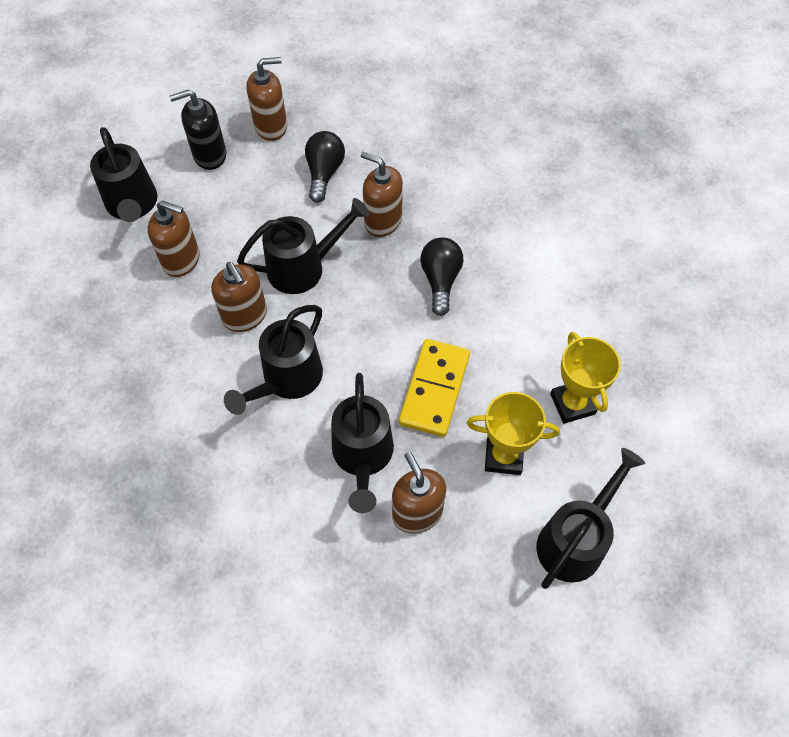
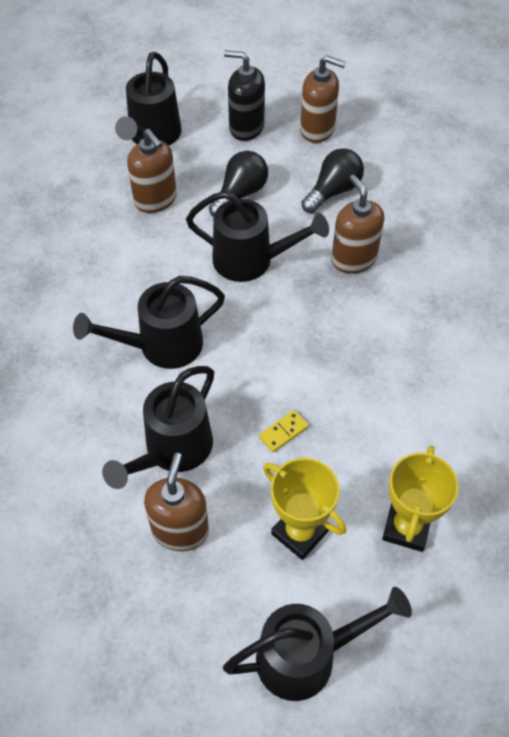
camera: 35 degrees right, 5 degrees down
brown soap dispenser [211,262,267,332] -> none
yellow domino [399,339,470,437] -> yellow domino [259,410,309,452], size x0.44
black light bulb [420,237,463,316] -> black light bulb moved to [209,151,268,217]

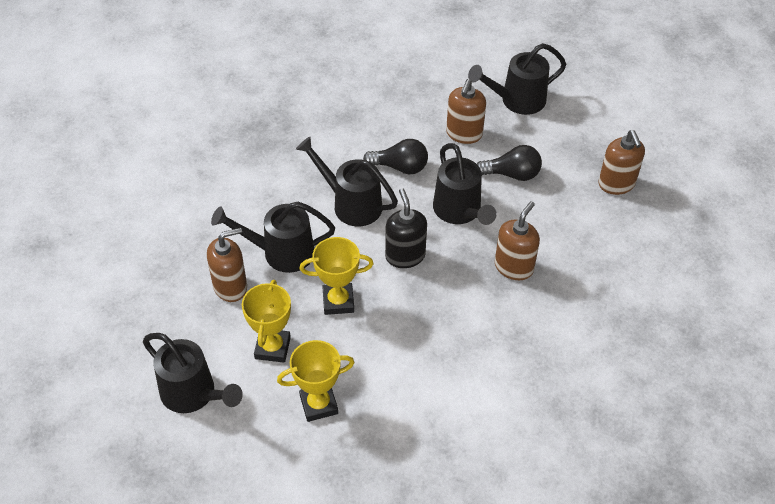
camera: 55 degrees right, 5 degrees down
black soap dispenser [224,50,265,141] -> black soap dispenser moved to [385,188,427,268]
yellow domino [259,410,309,452] -> yellow trophy [300,237,374,315]
black light bulb [301,148,364,213] -> black light bulb moved to [363,139,428,174]

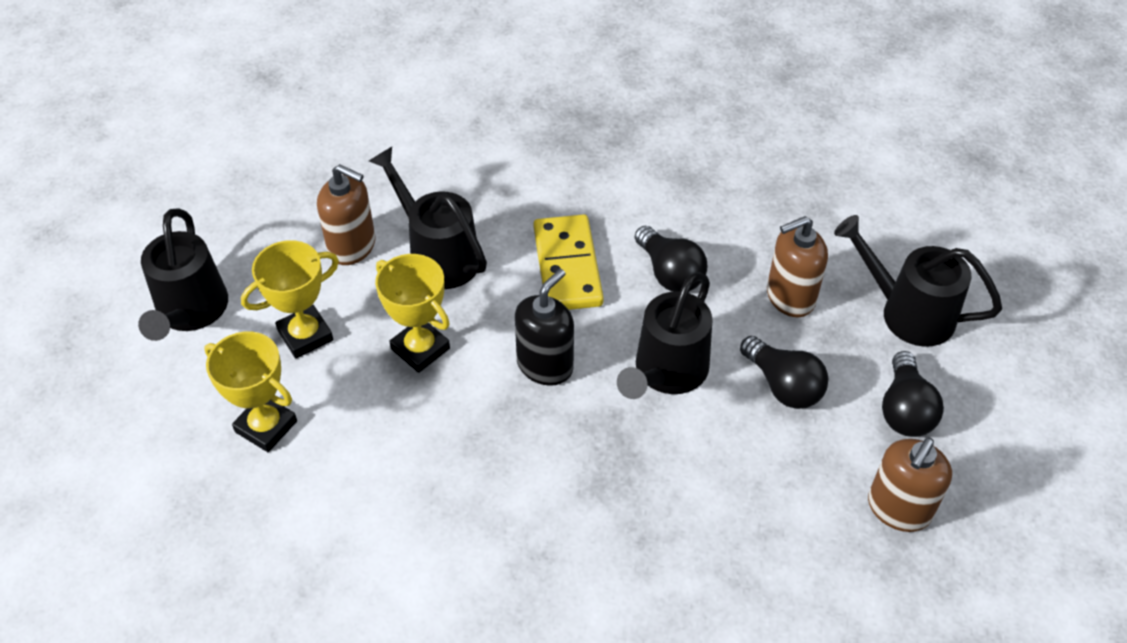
camera: 50 degrees right, 0 degrees up
black watering can [296,136,398,226] -> yellow domino [534,214,604,310]
brown soap dispenser [495,201,540,280] -> none
none -> black light bulb [882,351,944,437]

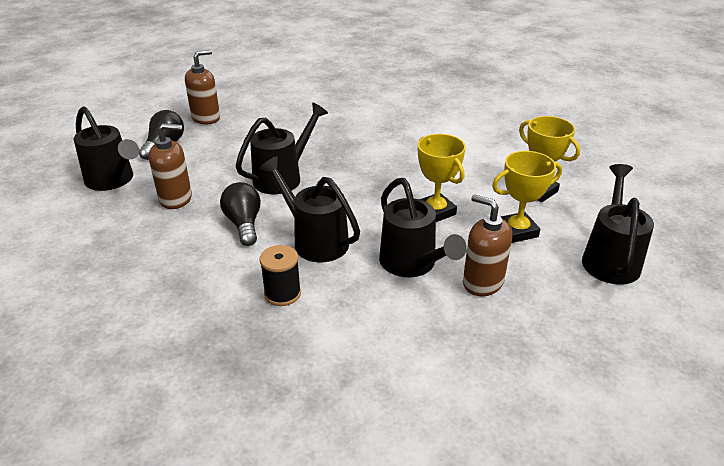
camera: 165 degrees left, 15 degrees down
black soap dispenser [515,269,574,386] -> none
yellow domino [534,214,604,310] -> black watering can [260,156,360,262]
black light bulb [740,336,828,409] -> none
none -> black spool [260,245,301,306]

